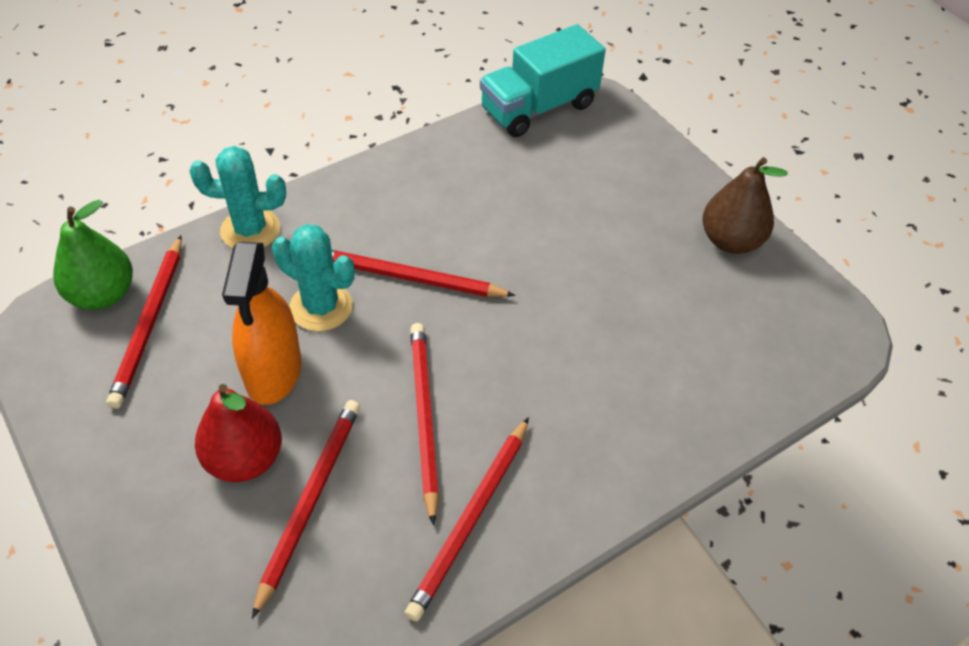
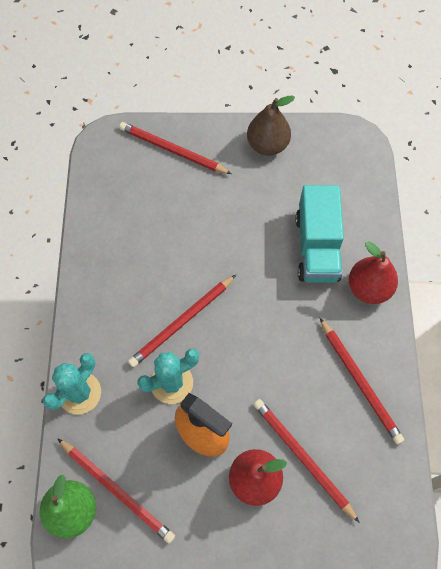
camera: 55 degrees left, 15 degrees up
red pencil [410,323,439,525] -> red pencil moved to [119,122,232,174]
turquoise truck [480,24,605,137] -> turquoise truck moved to [295,185,344,283]
none -> red pear [349,241,398,304]

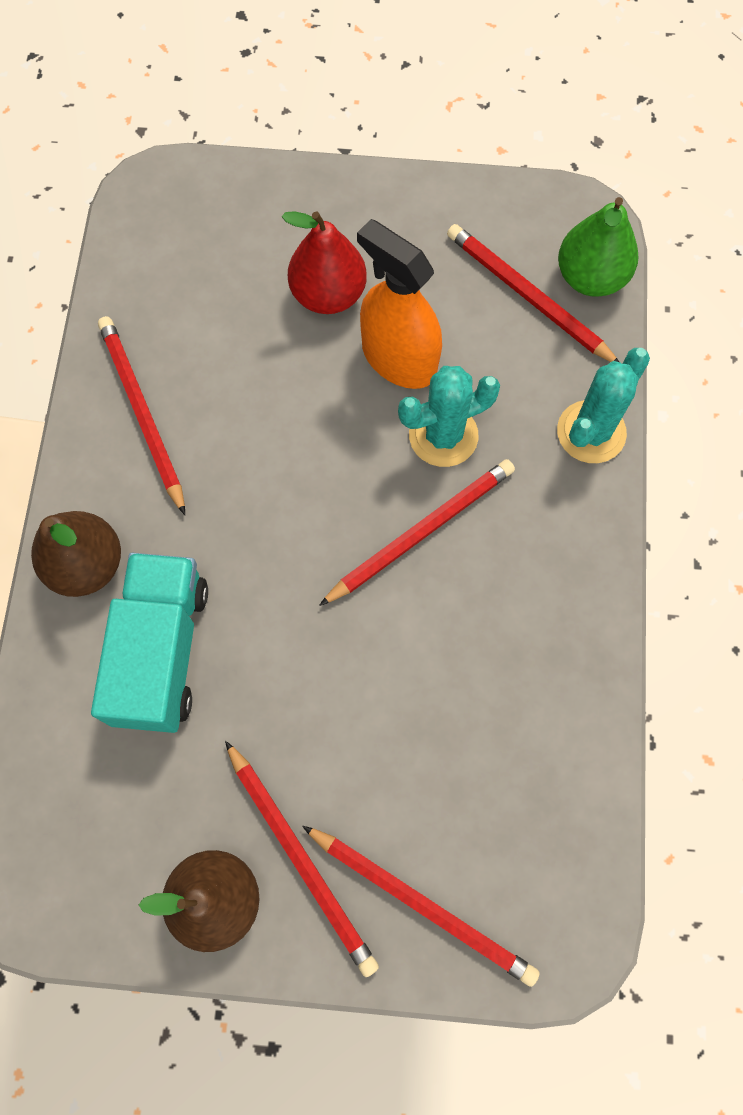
camera: 175 degrees left, 5 degrees up
red pencil [253,399,360,523] -> red pencil moved to [225,741,379,977]
red pear [349,241,398,304] -> brown pear [31,511,121,597]

